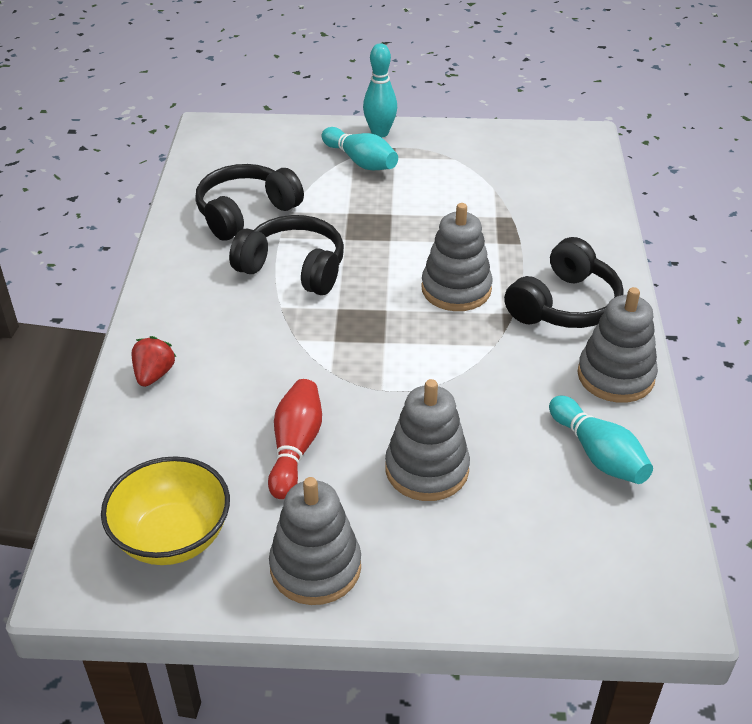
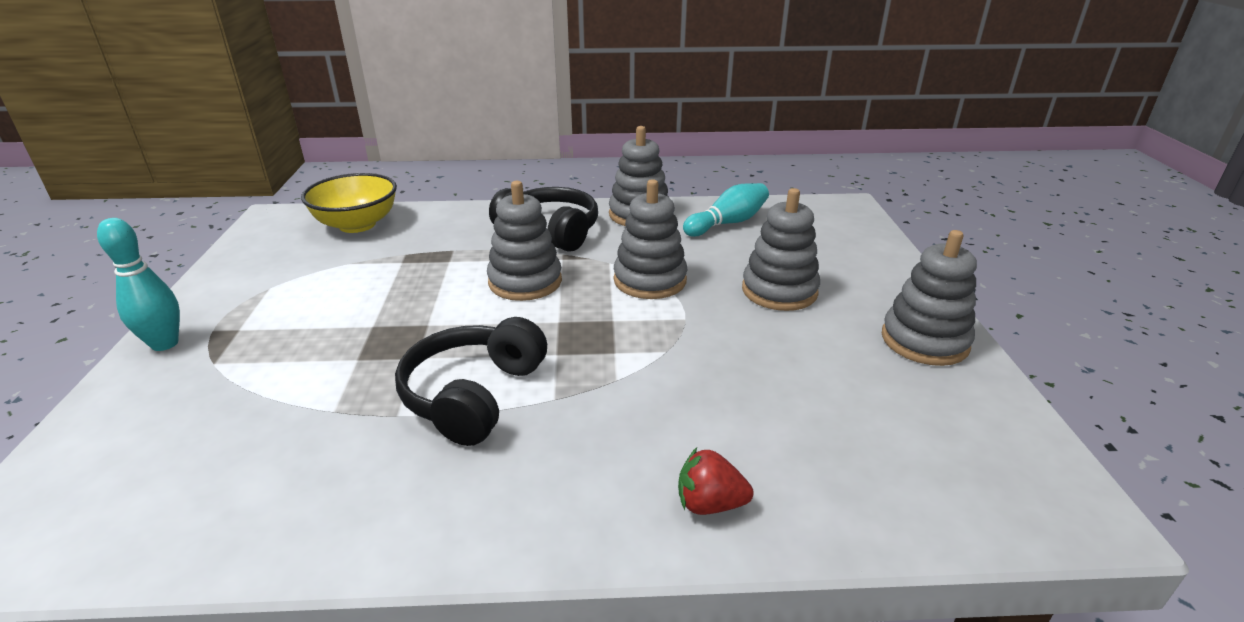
camera: 95 degrees left, 10 degrees down
yellow bowl [101,456,230,565] -> yellow bowl moved to [301,173,397,233]
black headphones [195,164,304,241] -> none
red bowling pin [268,379,322,499] -> none
turquoise bowling pin [322,127,398,170] -> none
none -> grey stacking toy [614,179,687,299]

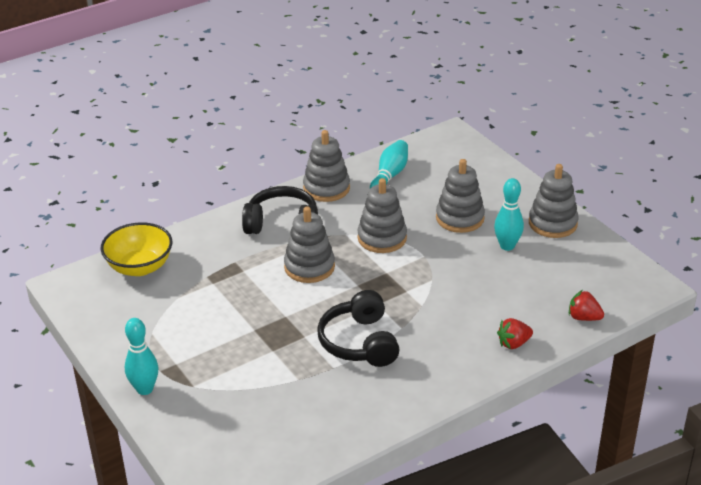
camera: 30 degrees left, 5 degrees up
none -> turquoise bowling pin [494,178,524,251]
none -> red strawberry [569,290,604,321]

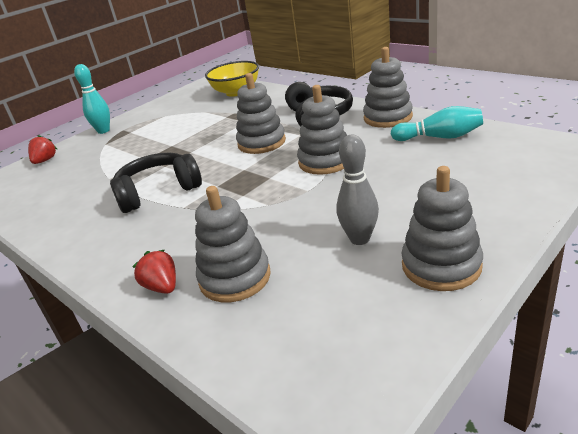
camera: 80 degrees right, 5 degrees down
grey stacking toy [436,159,485,233] -> grey stacking toy moved to [195,186,271,302]
turquoise bowling pin [494,178,524,251] -> grey bowling pin [336,135,379,245]
red strawberry [569,290,604,321] -> red strawberry moved to [28,135,57,164]

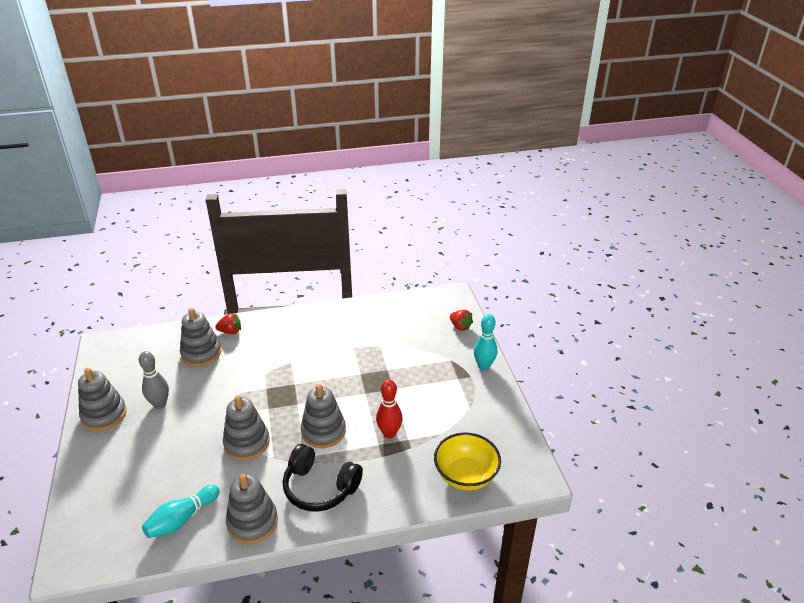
camera: 120 degrees right, 5 degrees up
black headphones [110,153,202,213] -> none
none -> red bowling pin [376,380,402,438]

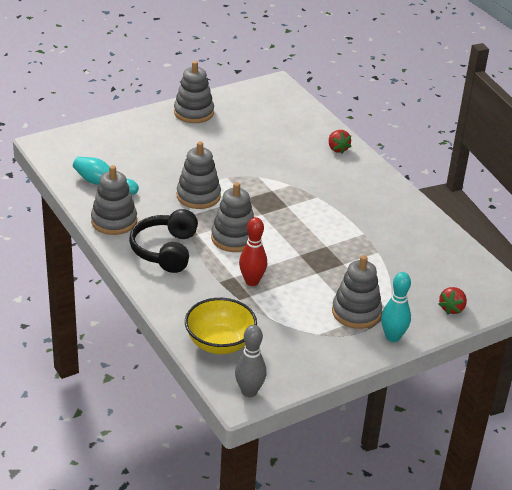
camera: 70 degrees right, 0 degrees up
grey bowling pin [139,351,169,409] -> grey bowling pin moved to [235,325,266,397]
grey stacking toy [180,308,221,367] -> grey stacking toy moved to [332,255,382,329]

